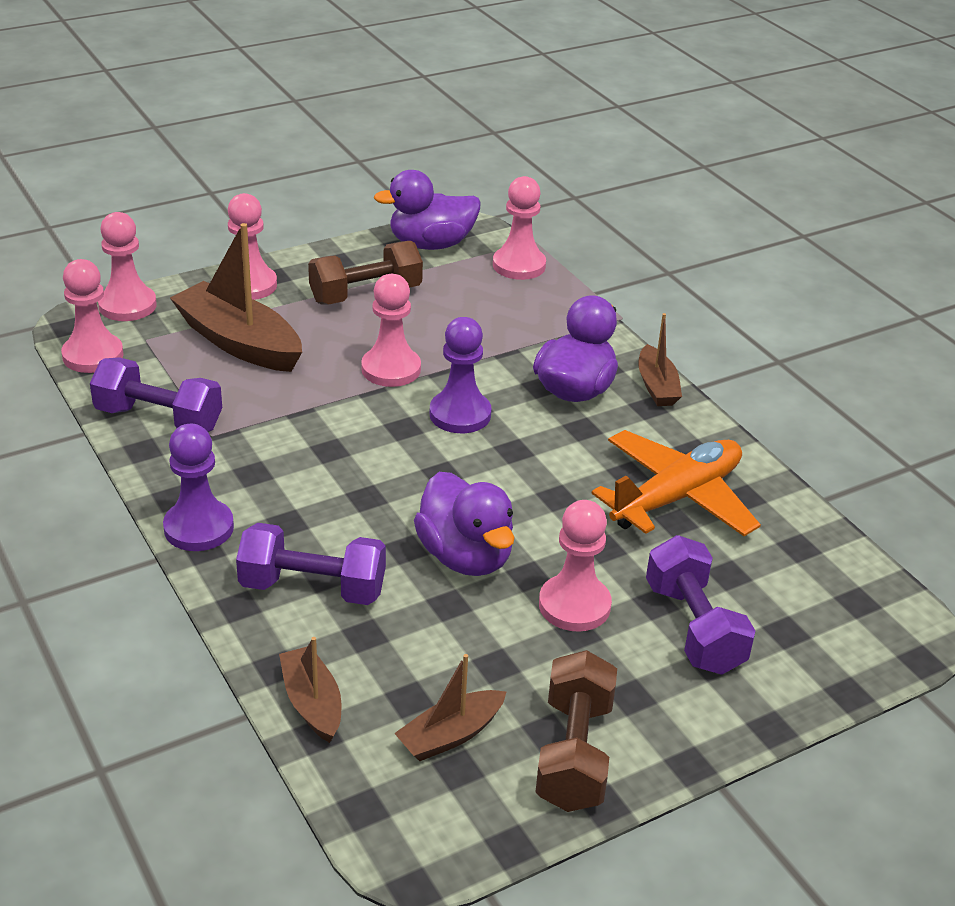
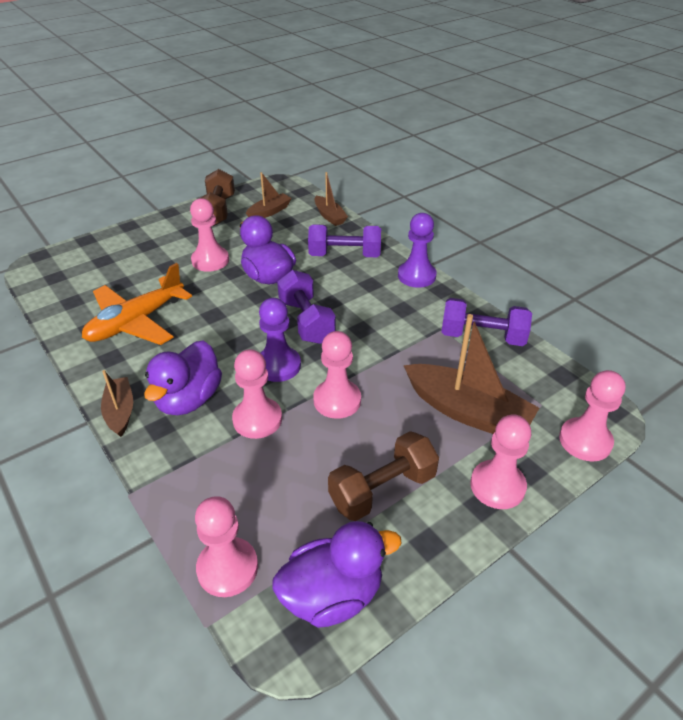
camera: 175 degrees right, 5 degrees up
pink pawn [61,259,124,373] -> pink pawn moved to [232,349,282,439]
purple dumbbell [646,535,755,675] -> purple dumbbell moved to [277,270,336,344]

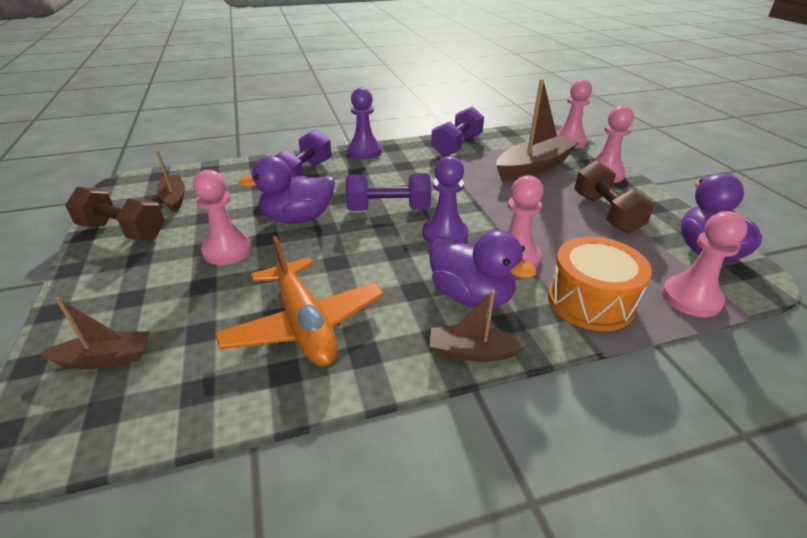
camera: 70 degrees left, 5 degrees down
pink pawn [313,331,361,419] -> none
brown boat [315,172,348,226] -> brown boat moved to [40,297,150,369]
none -> orange drum [548,237,652,331]

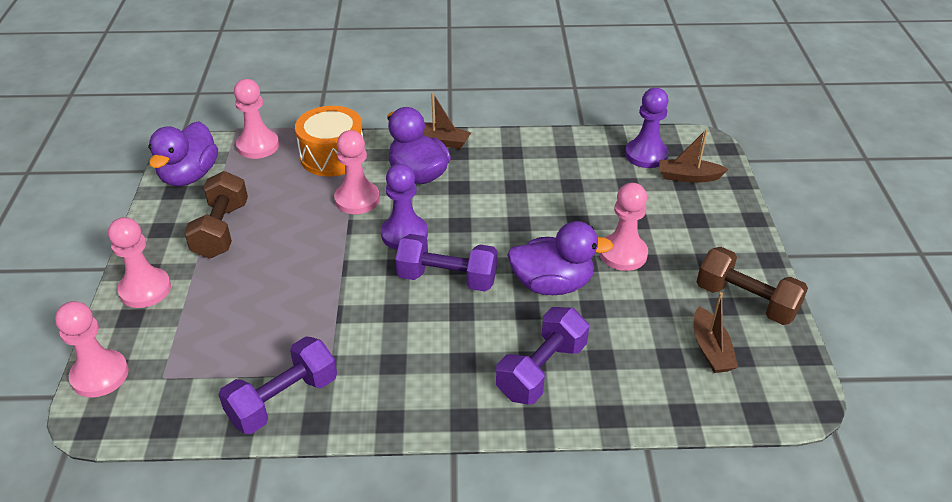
camera: 165 degrees left, 5 degrees up
orange plane [215,236,384,366] -> none
purple pawn [347,88,382,159] -> purple pawn moved to [625,88,669,168]
brown boat [496,79,578,181] -> none

